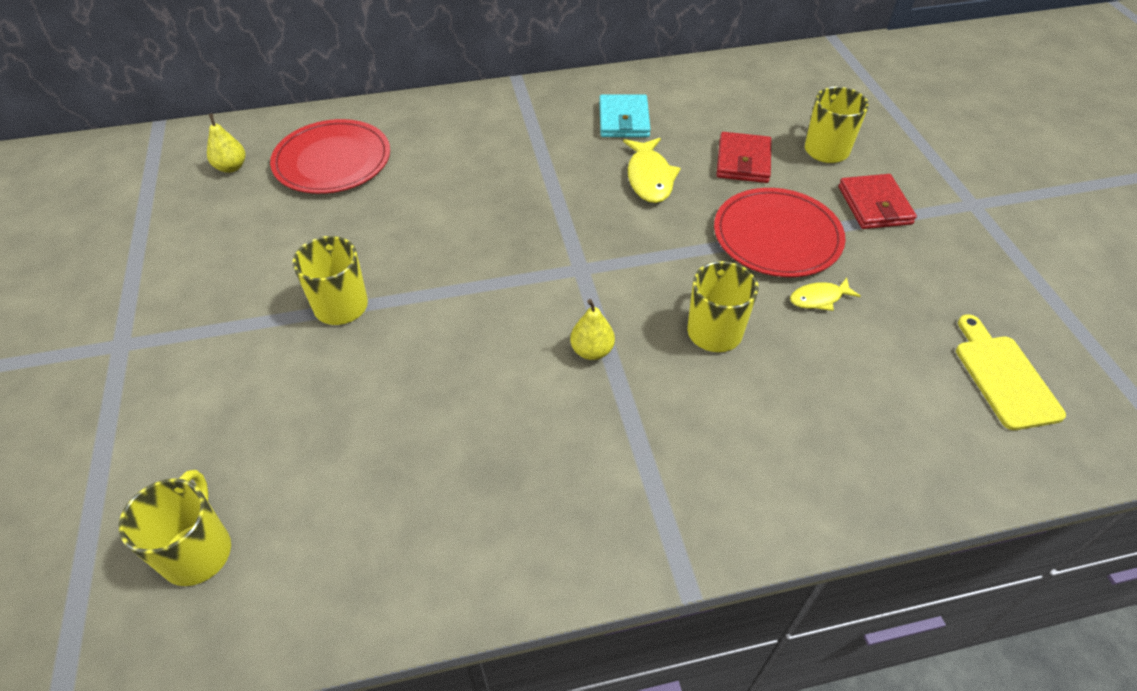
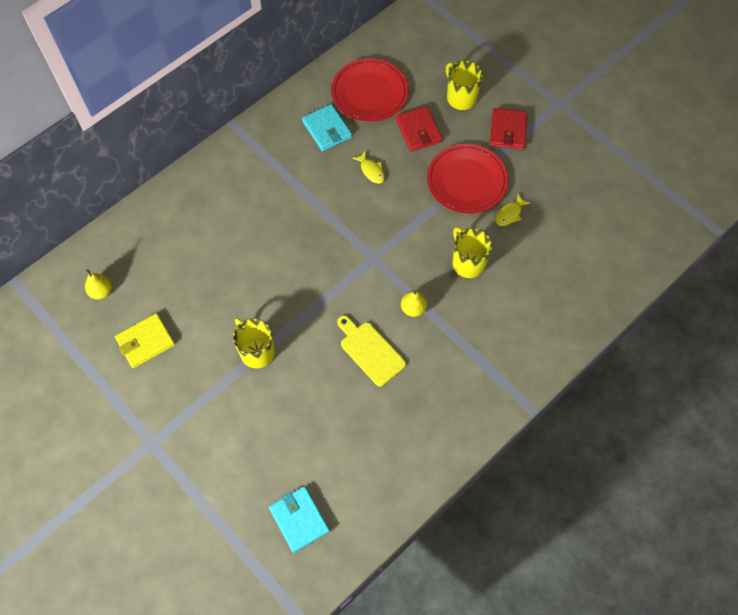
camera: 30 degrees left, 15 degrees up
yellow mug [119,470,231,586] -> turquoise wallet [269,486,330,553]
red plate [270,119,390,194] -> red plate moved to [331,58,409,122]
yellow fish [623,138,681,203] -> yellow fish [352,152,385,184], size x0.60
red wallet [839,174,917,229] -> red wallet turned 45 degrees clockwise [490,108,527,150]
yellow cutting board [956,314,1066,430] -> yellow cutting board moved to [337,316,406,386]
none -> yellow wallet [115,313,175,368]

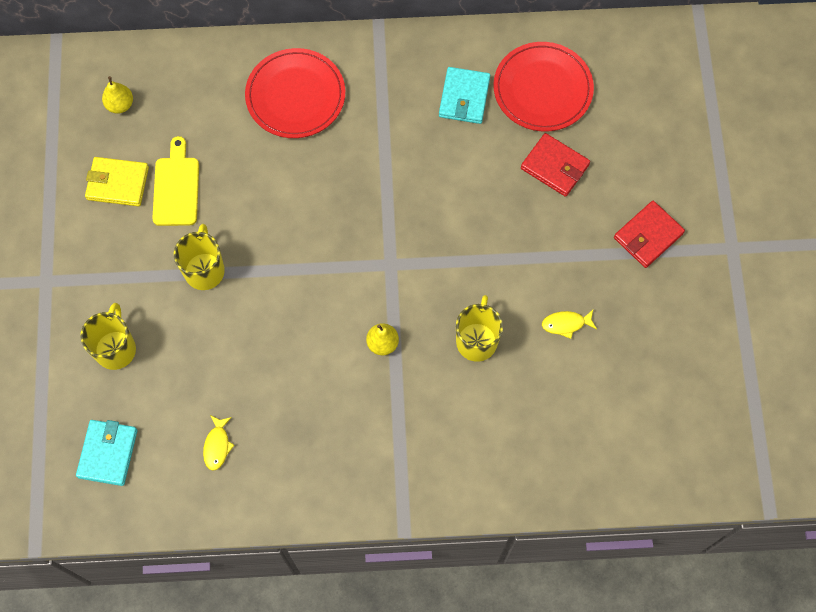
camera: 40 degrees right, 5 degrees up
yellow cutting board [337,316,406,386] -> yellow cutting board moved to [152,136,199,226]
yellow fish [352,152,385,184] -> yellow fish moved to [203,415,234,471]
red wallet [395,106,442,152] -> red wallet turned 75 degrees counterclockwise [521,133,590,197]
red plate [427,144,509,214] -> red plate moved to [245,48,345,138]
yellow mug [446,60,483,110] -> yellow mug moved to [80,303,136,370]

